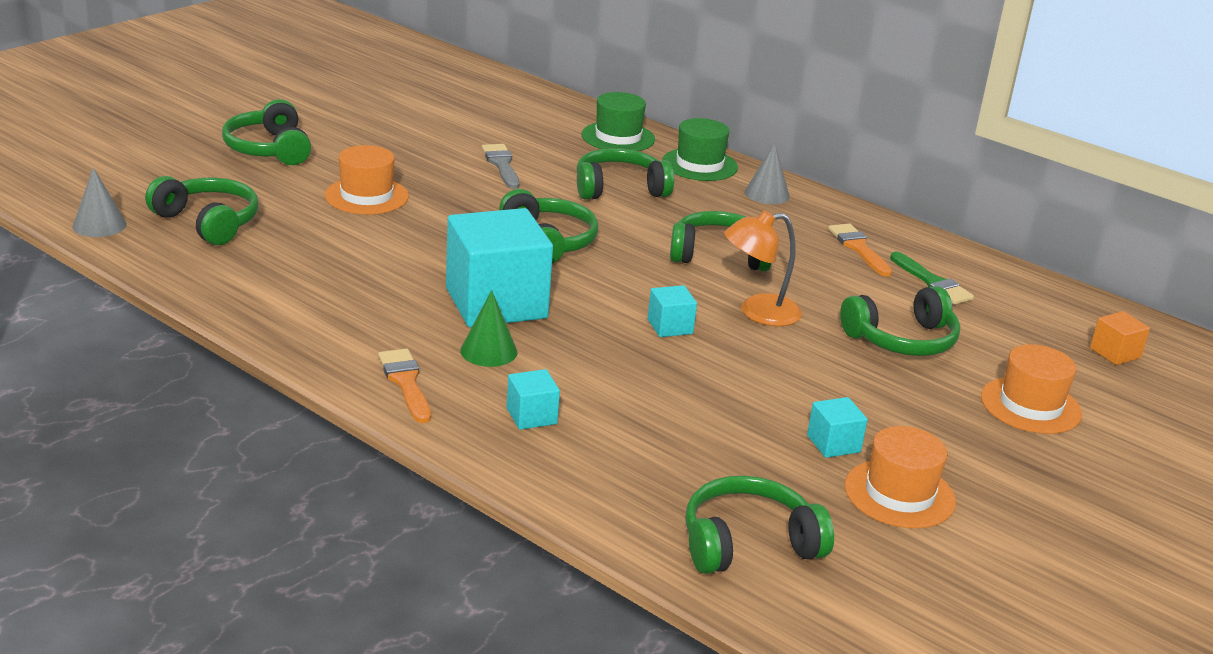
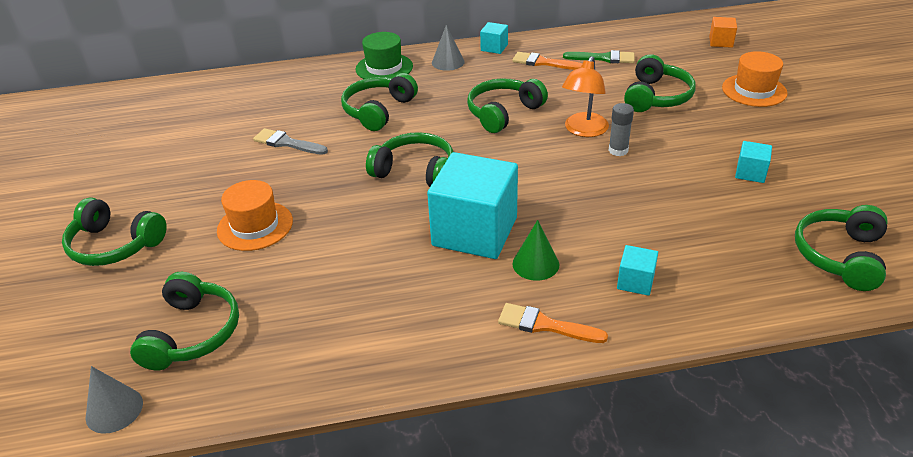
camera: 45 degrees left, 10 degrees up
green headphones [145,176,259,245] -> green headphones turned 105 degrees clockwise [130,272,239,371]
green hat [581,92,655,151] -> none
turquoise cube [648,285,697,337] -> turquoise cube moved to [480,22,508,54]
orange hat [845,426,956,528] -> none
none -> grey glue stick [609,103,634,156]

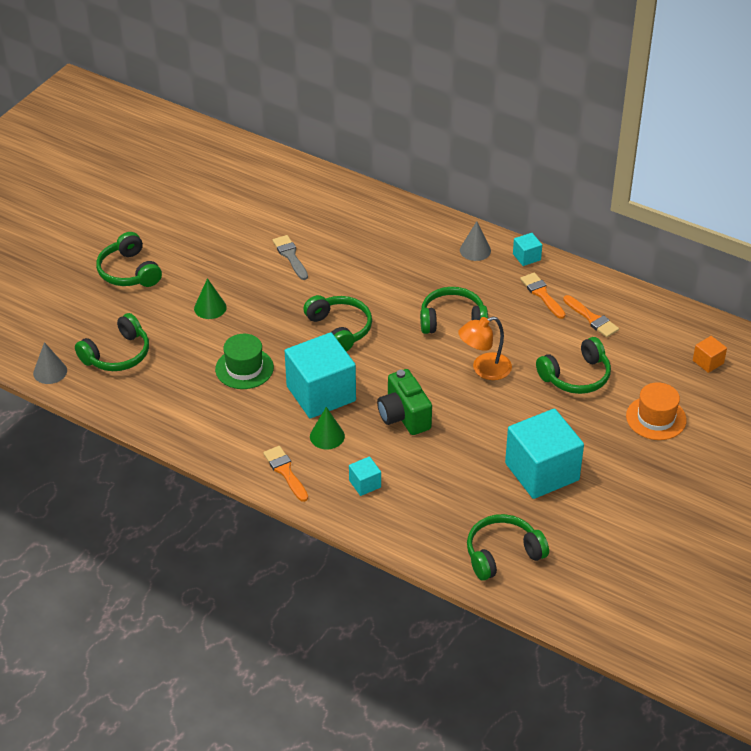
camera: 40 degrees right, 5 degrees up
orange hat [217,180,293,251] -> green cone [194,278,227,319]
green headphones [341,73,418,131] -> none
green hat [356,32,413,79] -> green hat moved to [215,334,274,389]
green brush [563,50,635,63] -> orange brush [563,295,619,337]
grey glue stick [609,103,634,156] -> none
turquoise cube [735,141,772,183] -> turquoise cube [505,409,584,499], size x2.30
none -> green camera [377,369,432,435]

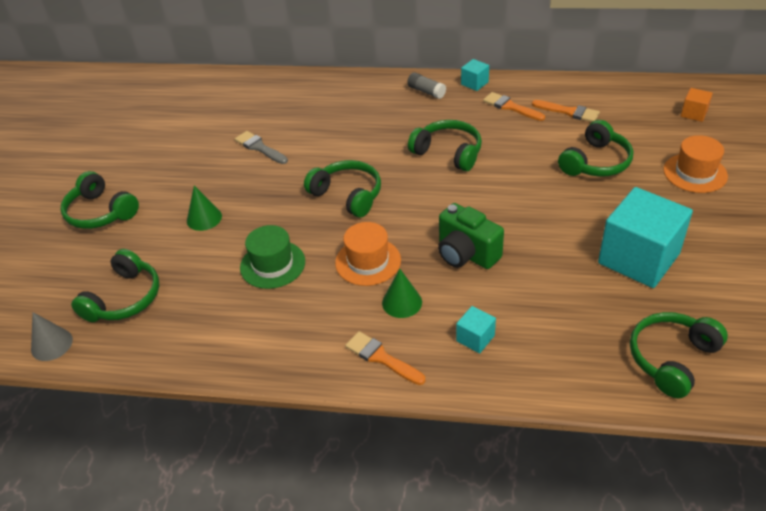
camera: 20 degrees left, 0 degrees up
turquoise cube [285,333,356,418] -> orange hat [335,222,401,286]
green headphones [420,287,488,334] -> green headphones turned 60 degrees clockwise [408,120,482,171]
orange lamp [458,317,512,380] -> none
grey cone [460,221,491,261] -> grey glue stick [407,72,446,99]

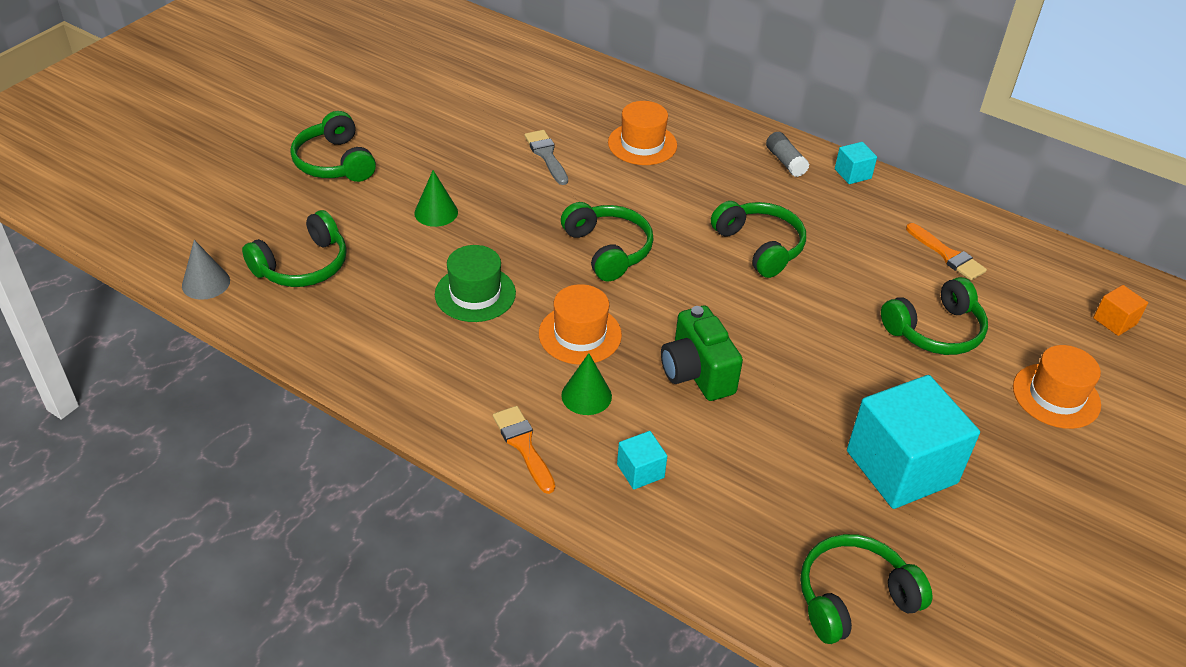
camera: 20 degrees right, 0 degrees up
orange brush [483,92,545,121] -> none
none -> orange hat [608,101,677,165]

